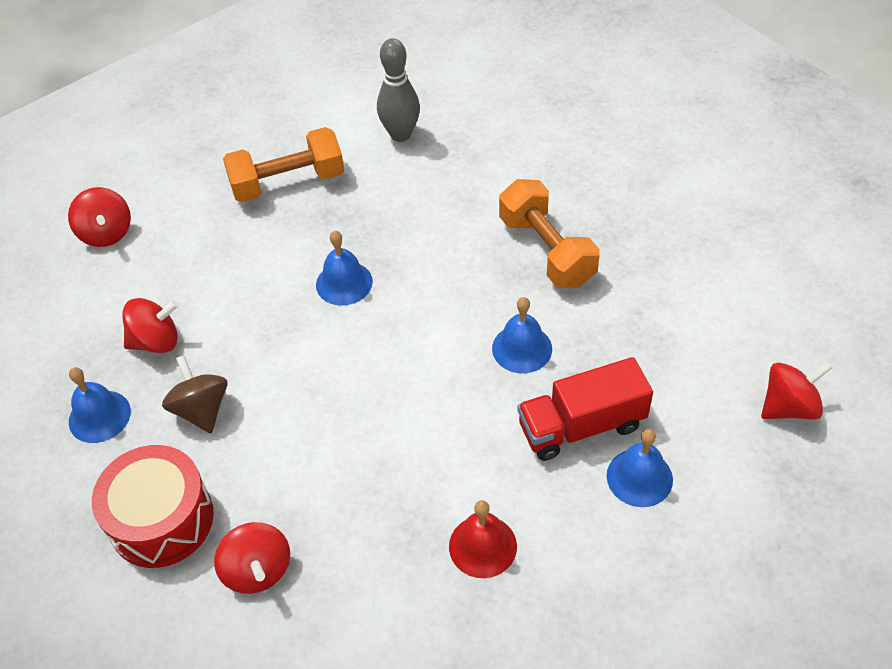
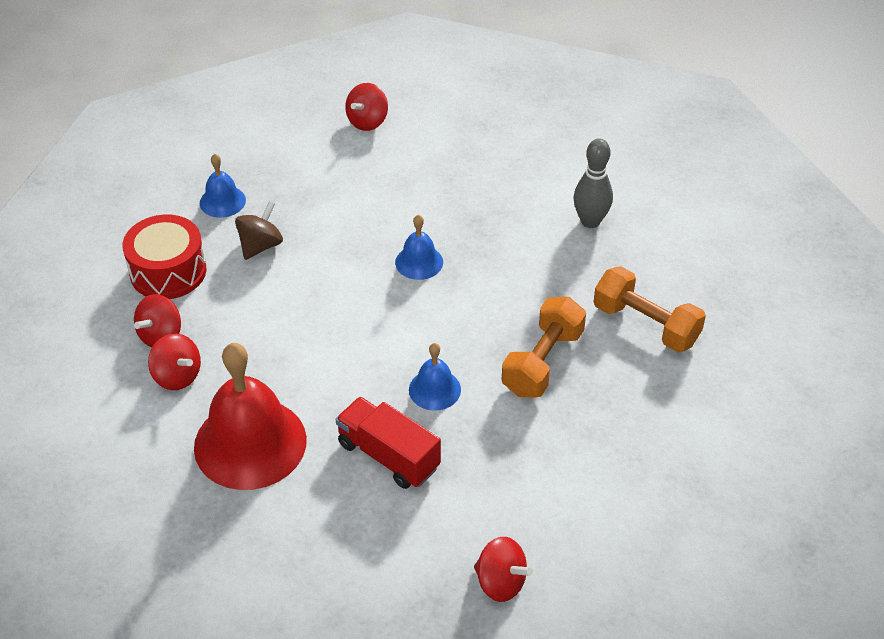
camera: 55 degrees right, 5 degrees down
red spinning top [122,298,179,353] -> red spinning top moved to [148,333,201,390]
orange dumbbell [223,127,344,202] -> orange dumbbell moved to [594,266,706,352]
red bell [449,500,517,578] -> red bell [194,343,307,490], size x2.07
blue bell [607,429,673,507] -> none

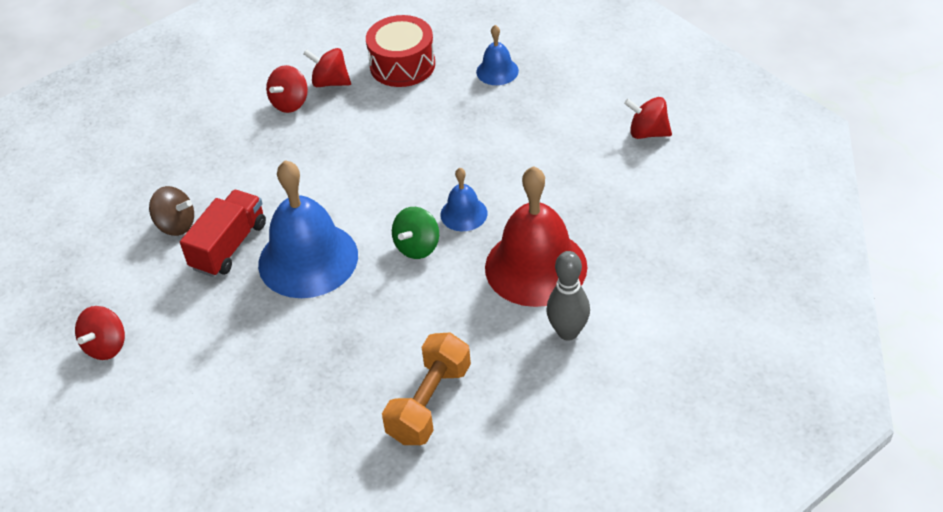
camera: 80 degrees right, 0 degrees up
red bell [194,343,307,490] -> red bell moved to [485,166,587,307]
brown spinning top [235,201,283,260] -> brown spinning top moved to [149,186,194,236]
blue bell [409,343,461,411] -> blue bell [258,160,358,298], size x2.07
orange dumbbell [502,297,586,397] -> none
none -> green spinning top [392,207,439,259]

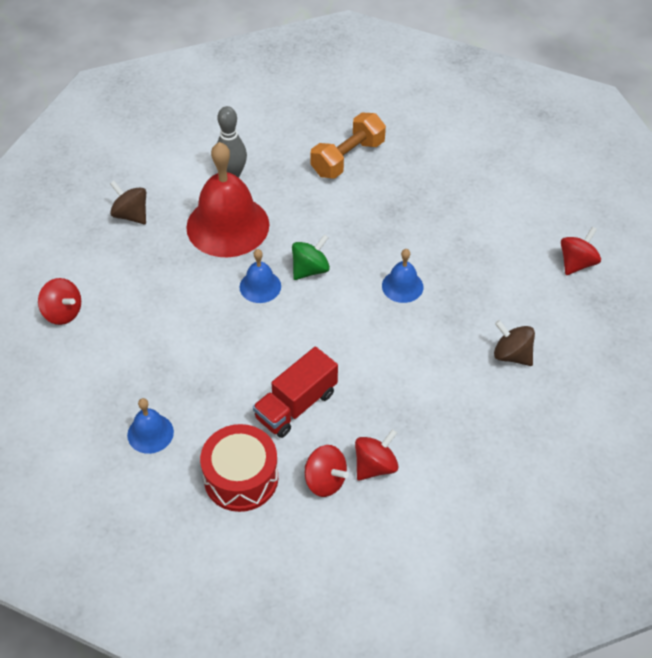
camera: 165 degrees left, 5 degrees up
red truck [180,190,266,277] -> red truck moved to [253,347,338,438]
blue bell [258,160,358,298] -> blue bell [382,249,423,303], size x0.48
none -> brown spinning top [110,181,146,224]

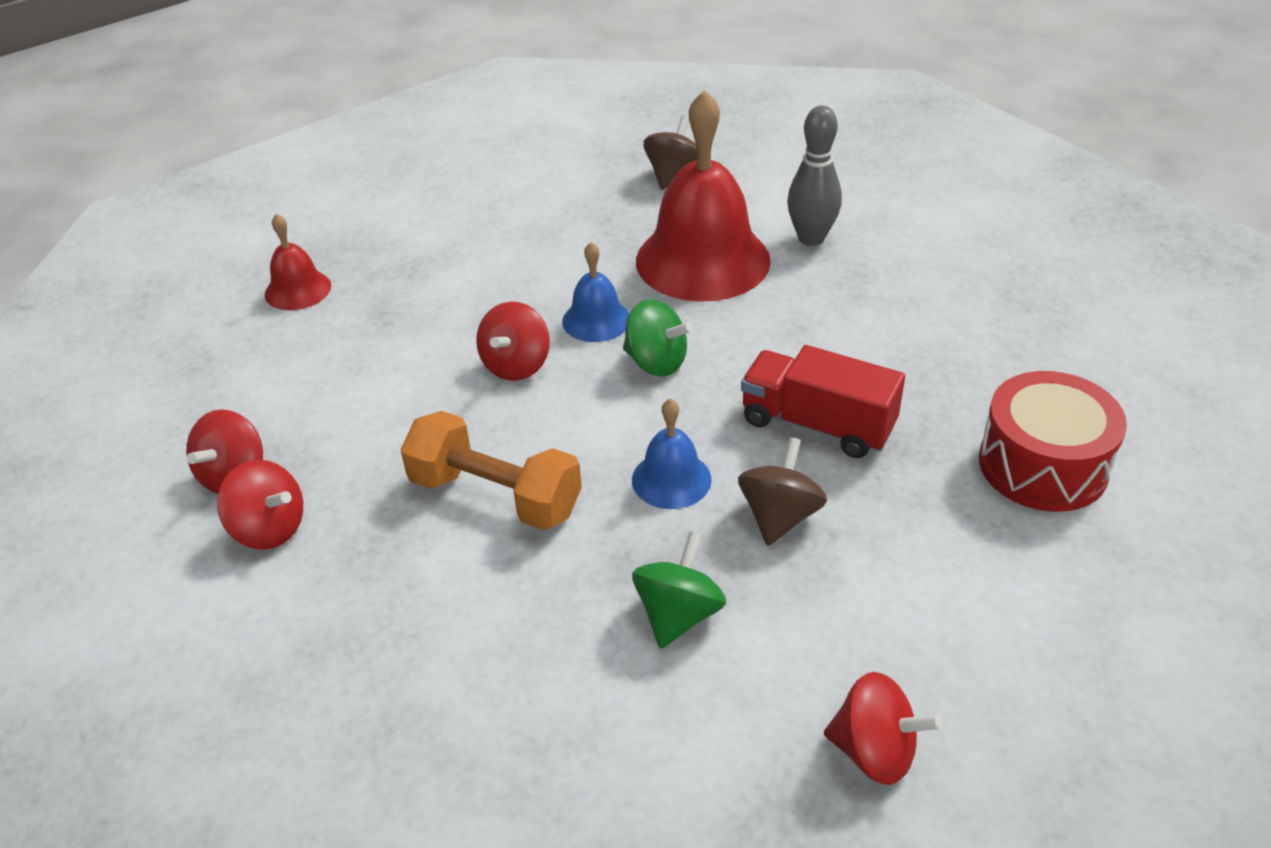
camera: 75 degrees right, 10 degrees down
red spinning top [38,278,81,325] -> red spinning top moved to [476,302,550,381]
blue bell [127,398,174,454] -> red bell [265,213,331,310]
red drum [200,424,278,512] -> red drum moved to [979,371,1127,512]
red truck [253,347,338,438] -> red truck moved to [741,345,905,458]
orange dumbbell [310,113,386,179] -> orange dumbbell moved to [401,411,582,530]
brown spinning top [494,320,535,366] -> brown spinning top moved to [738,437,827,546]
none -> green spinning top [632,531,726,649]

